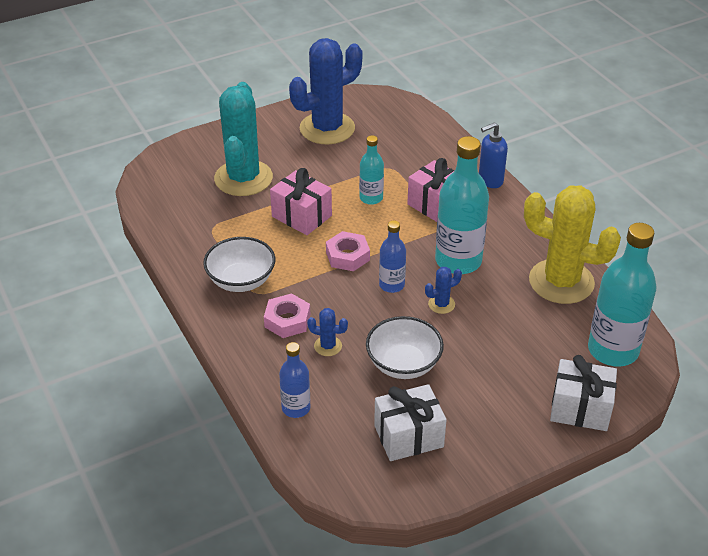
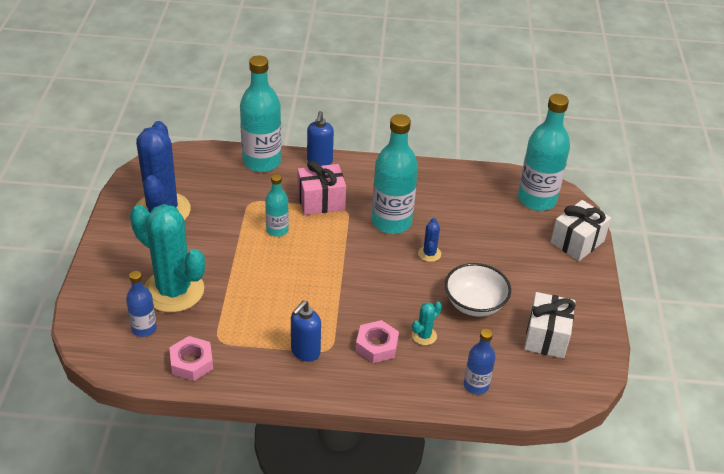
camera: 60 degrees left, 0 degrees up
white bowl [203,237,275,292] -> blue soap dispenser [291,300,321,362]
pink gift [270,168,332,235] -> none
blue cactus [307,308,348,356] -> turquoise cactus [412,302,442,345]
pink nut [326,231,370,271] -> pink nut moved to [169,336,213,381]
blue bottle [379,221,406,293] -> blue bottle moved to [126,271,157,337]
yellow cactus [524,185,621,304] -> none
none -> turquoise bottle [240,55,281,172]

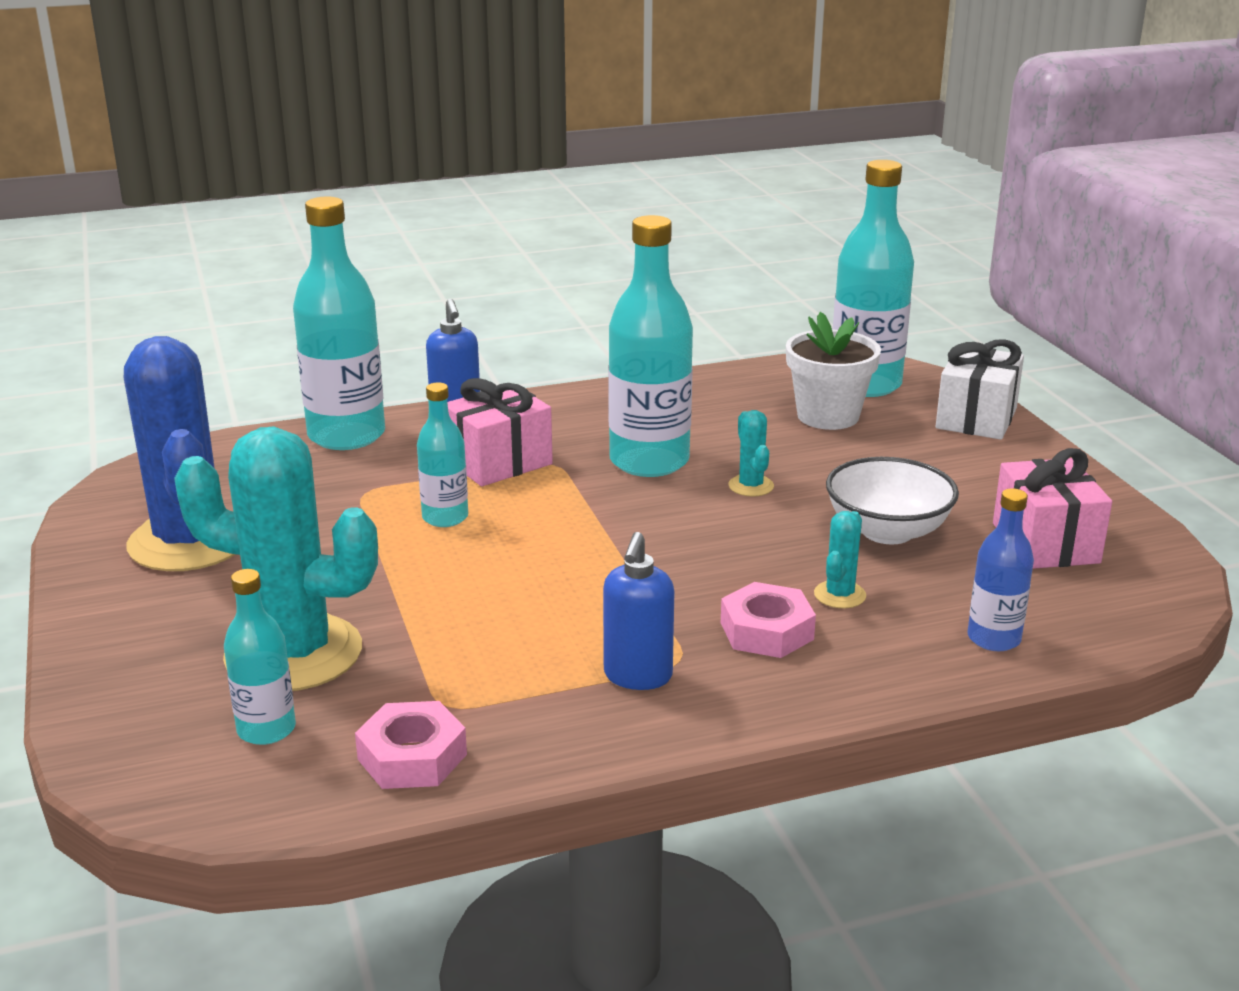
camera: 20 degrees left, 15 degrees down
blue bottle [126,271,157,337] -> turquoise bottle [224,569,296,745]
blue cactus [418,218,441,262] -> turquoise cactus [728,410,774,496]
white gift [524,292,576,358] -> pink gift [993,448,1112,569]
none -> white flower pot [786,312,881,430]

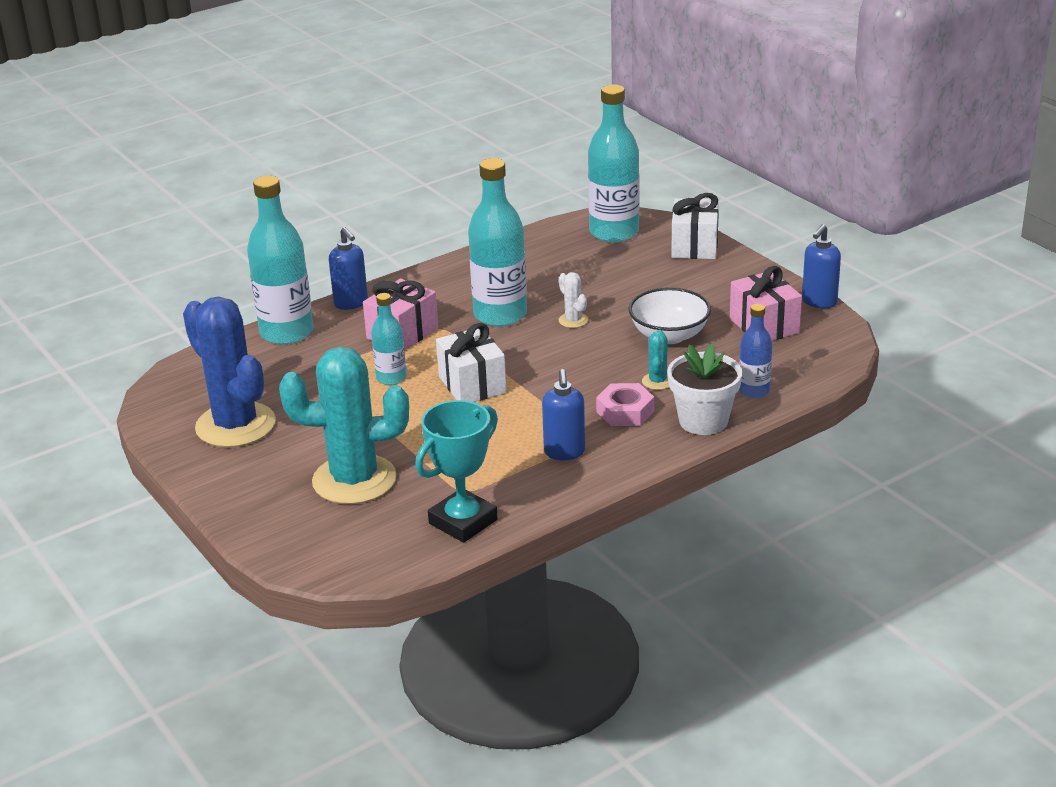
camera: 15 degrees left, 5 degrees up
turquoise bottle [224,569,296,745] -> none
pink nut [355,701,467,789] -> turquoise trophy [415,400,498,543]
turquoise cactus [728,410,774,496] -> white cactus [559,272,588,328]
white flower pot [786,312,881,430] -> white flower pot moved to [667,344,742,435]
none -> white gift [436,323,507,402]
none -> blue soap dispenser [802,224,841,308]

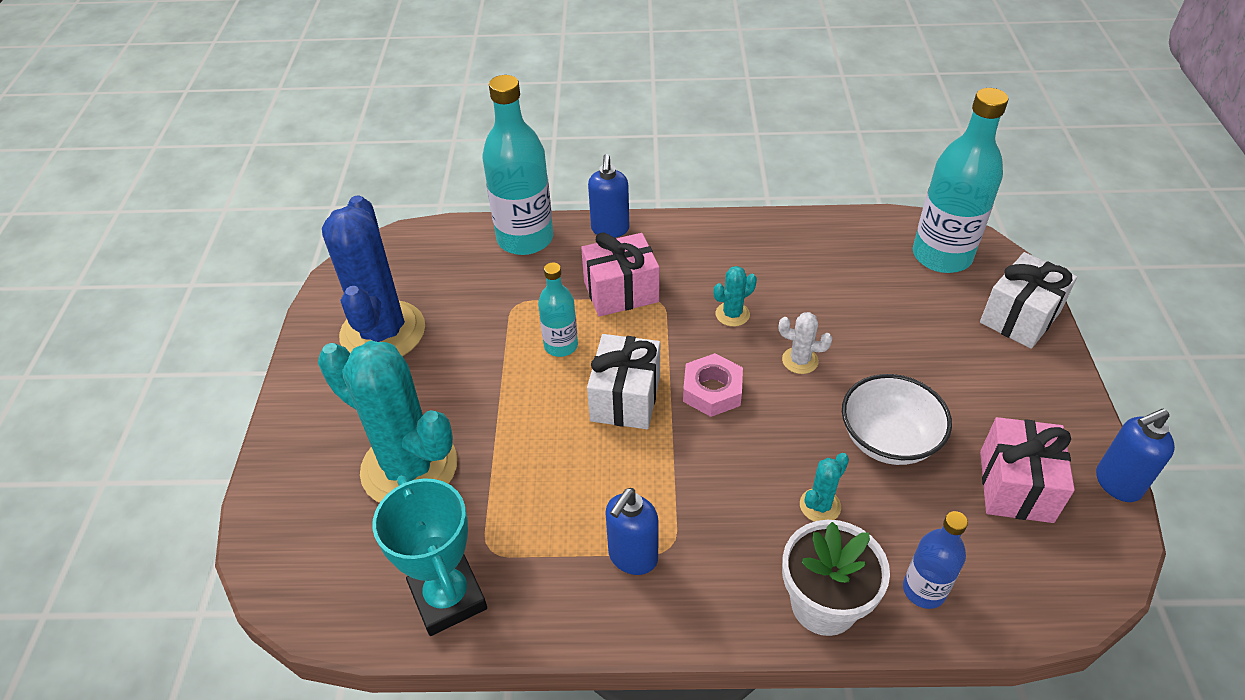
camera: 35 degrees right, 15 degrees up
turquoise trophy [415,400,498,543] -> turquoise trophy turned 75 degrees clockwise [372,475,487,636]
turquoise bottle [468,158,527,327] -> turquoise cactus [714,266,757,327]
white cactus [559,272,588,328] -> white cactus turned 75 degrees counterclockwise [779,312,832,374]
pink nut [596,383,654,426] -> pink nut moved to [683,353,743,417]

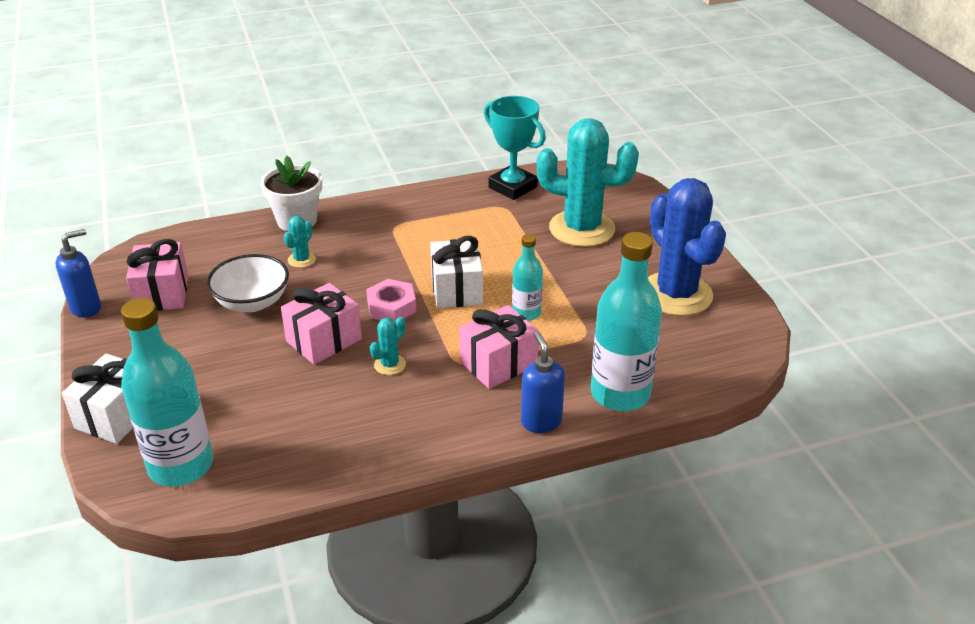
camera: 160 degrees right, 10 degrees down
blue soap dispenser [605,488,659,575] -> none
white cactus [779,312,832,374] -> pink gift [281,283,362,365]
blue bottle [903,511,968,609] -> none

